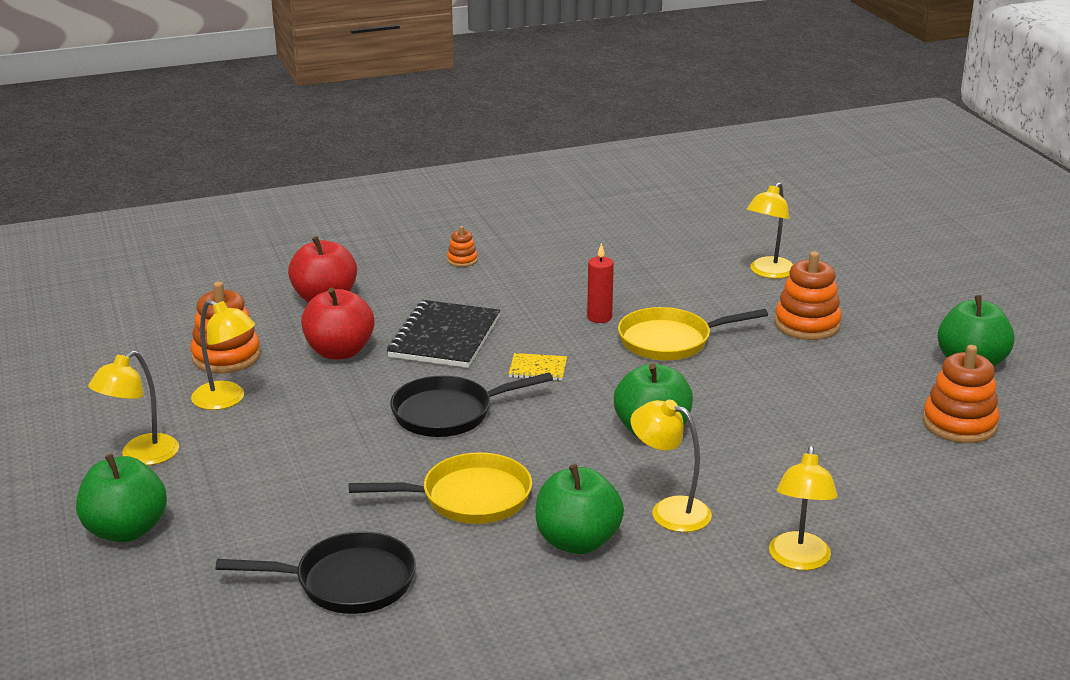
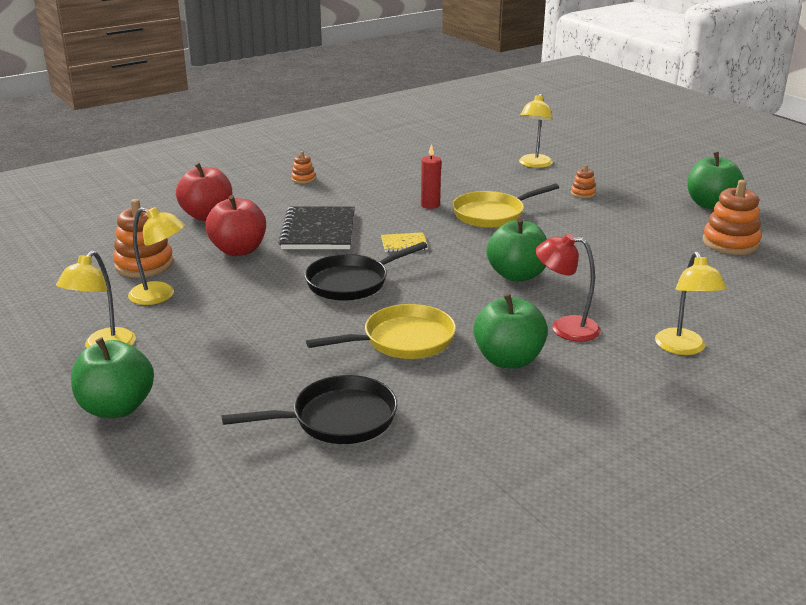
camera: 15 degrees left, 0 degrees up
yellow lamp [631,399,712,532] -> red lamp [535,233,601,342]
orange stacking toy [775,251,842,340] -> orange stacking toy [571,165,596,198], size x0.51

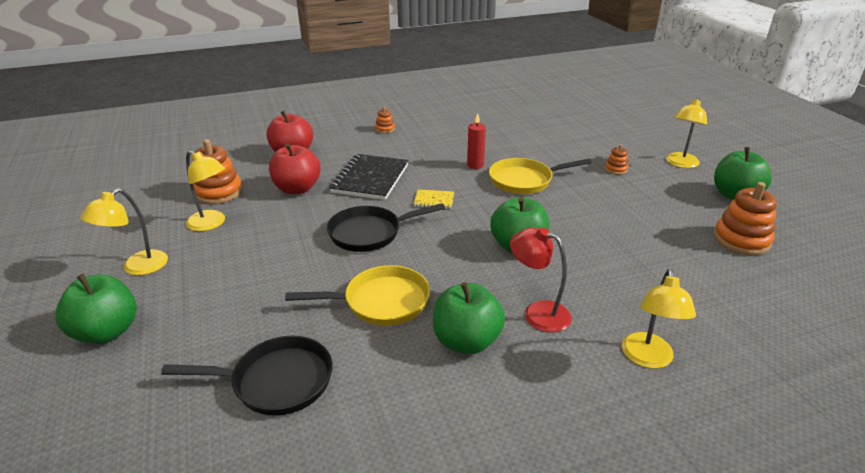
camera: 15 degrees right, 5 degrees up
yellow lamp [519,93,553,168] -> yellow lamp moved to [666,98,707,168]

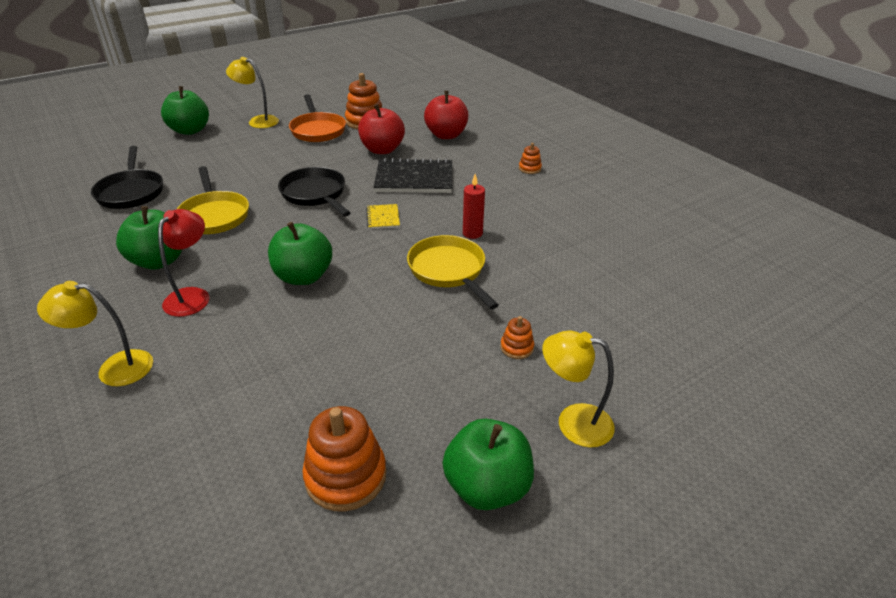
camera: 75 degrees right, 5 degrees up
yellow lamp [186,150,225,231] -> orange pan [289,94,346,142]

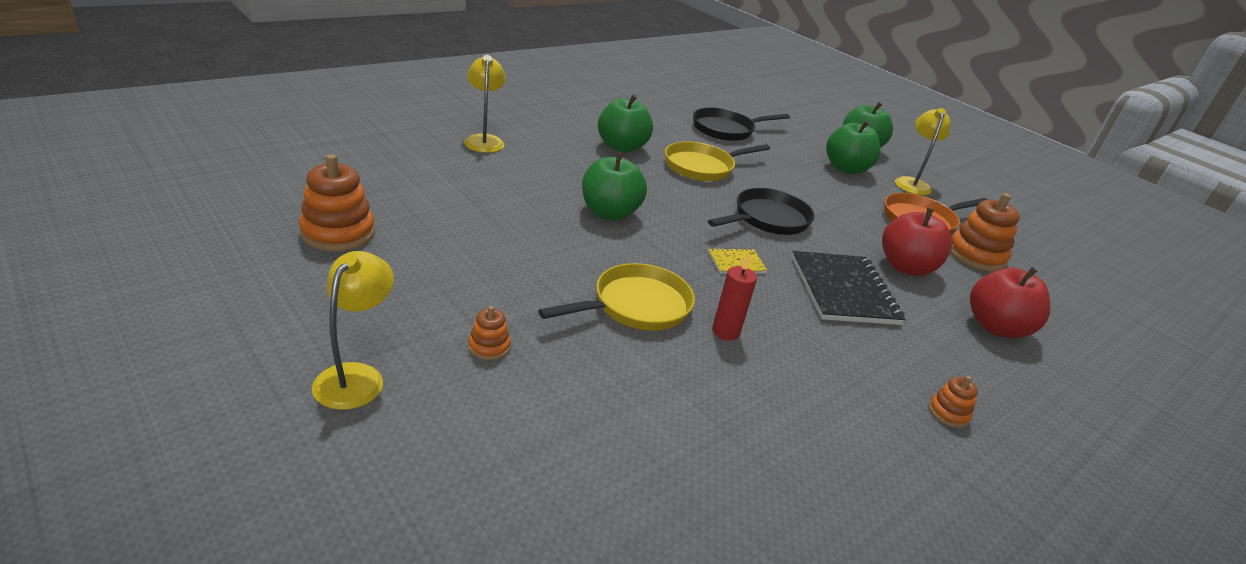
camera: 80 degrees right, 5 degrees down
red lamp [158,209,210,317] -> none
green apple [442,419,534,510] -> green apple moved to [826,120,880,174]

